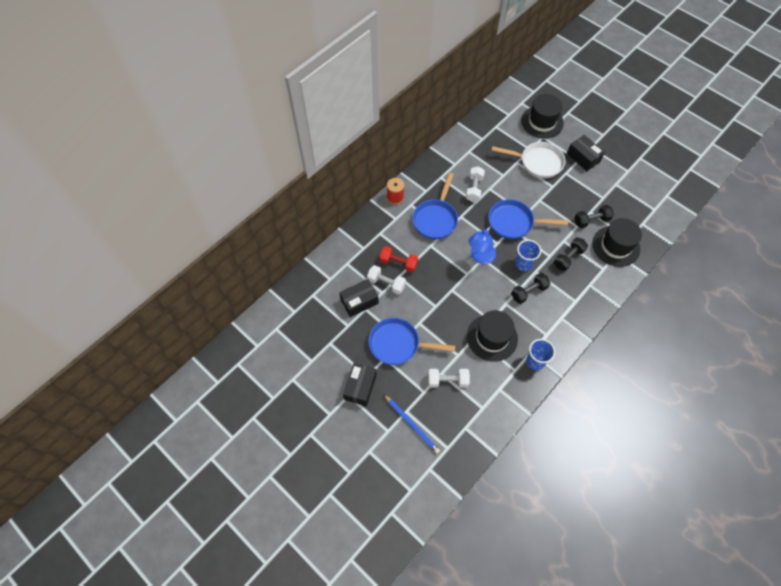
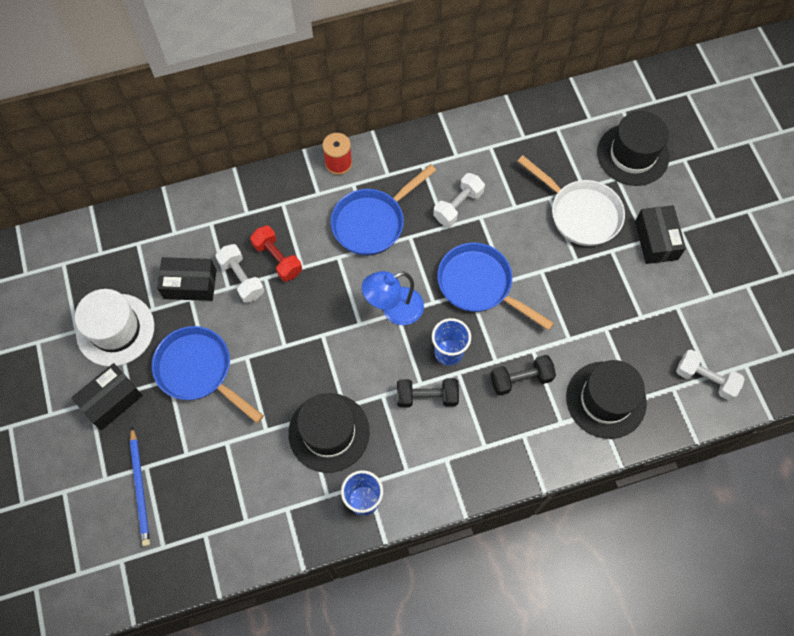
camera: 30 degrees right, 5 degrees up
white dumbbell [428,369,470,387] -> white dumbbell moved to [676,350,744,400]
black dumbbell [575,205,614,228] -> none
none -> white hat [75,289,154,366]

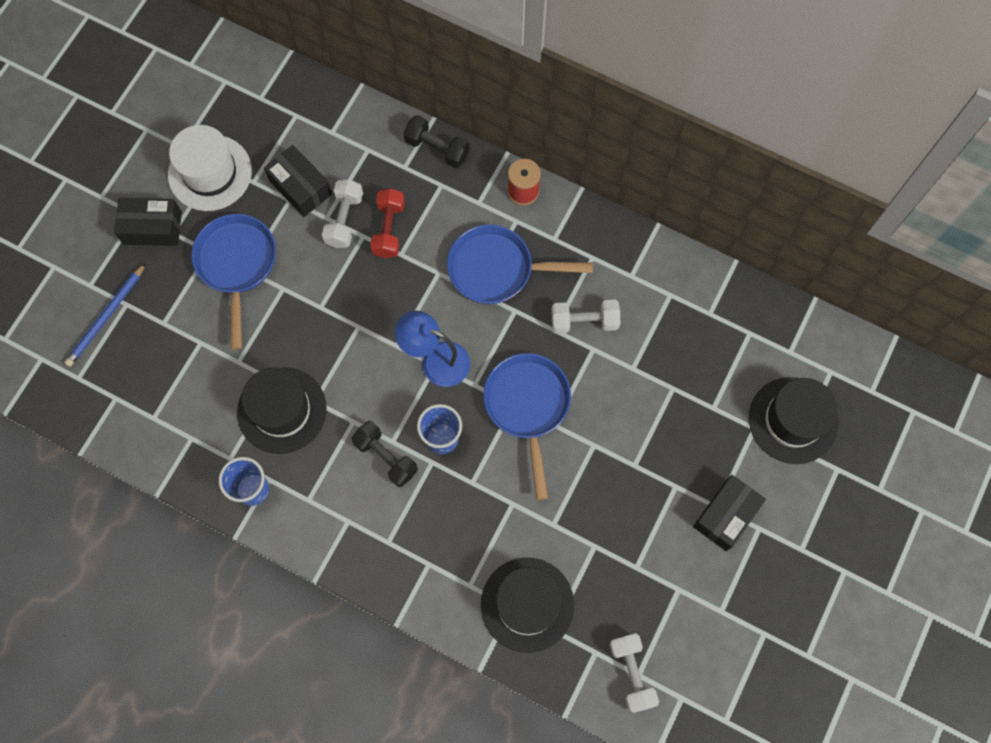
camera: 45 degrees right, 5 degrees up
black dumbbell [490,355,556,396] -> black dumbbell moved to [403,115,470,168]
white pan [518,155,625,246] -> none

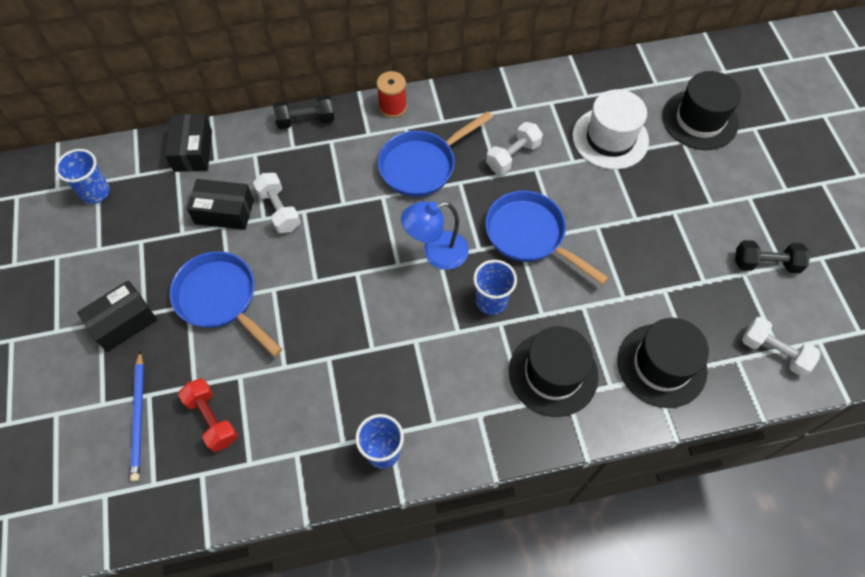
camera: 40 degrees left, 10 degrees down
white hat [168,125,252,211] -> white hat moved to [572,89,649,170]
black hat [237,367,327,454] -> black hat moved to [509,326,599,417]
black dumbbell [351,421,418,487] -> black dumbbell moved to [735,240,810,273]
red dumbbell [370,188,405,258] -> red dumbbell moved to [178,378,238,452]
black box [693,475,766,551] -> black box moved to [165,114,212,172]
none -> blue cup [55,149,110,204]

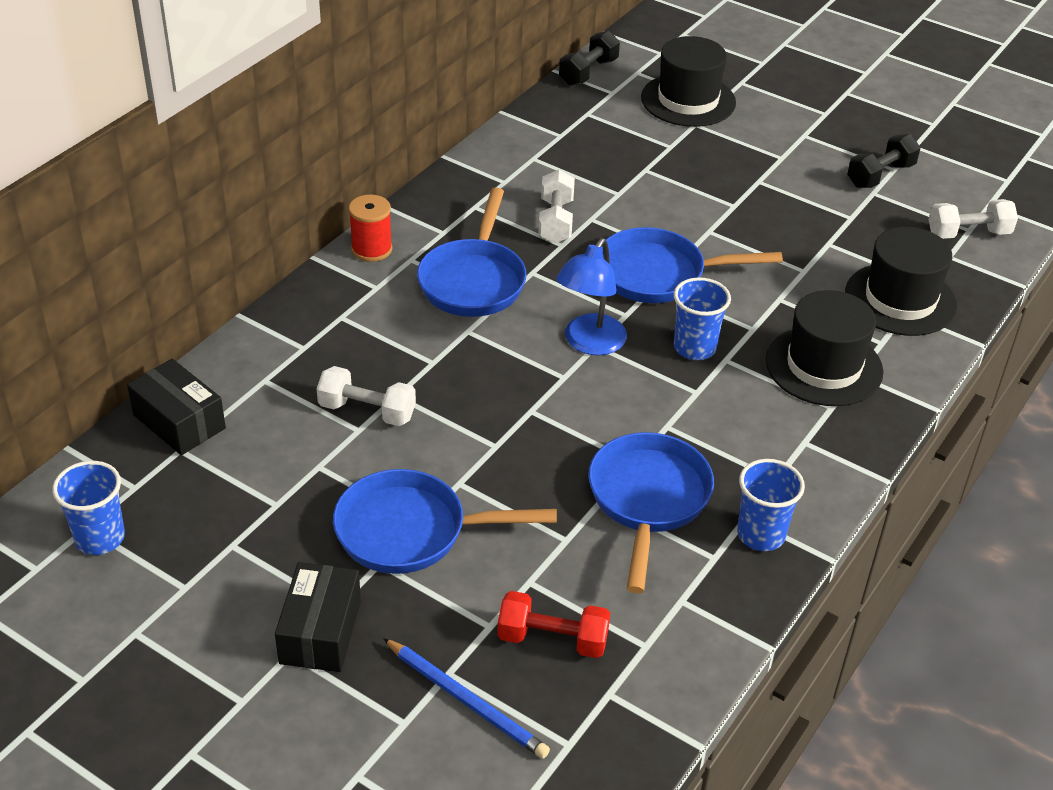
camera: 45 degrees left, 20 degrees down
black box [187,179,254,230] -> none
black dumbbell [273,95,335,129] -> black dumbbell moved to [559,31,620,86]
white hat [572,89,649,170] -> none
none -> blue pan [588,432,714,594]

